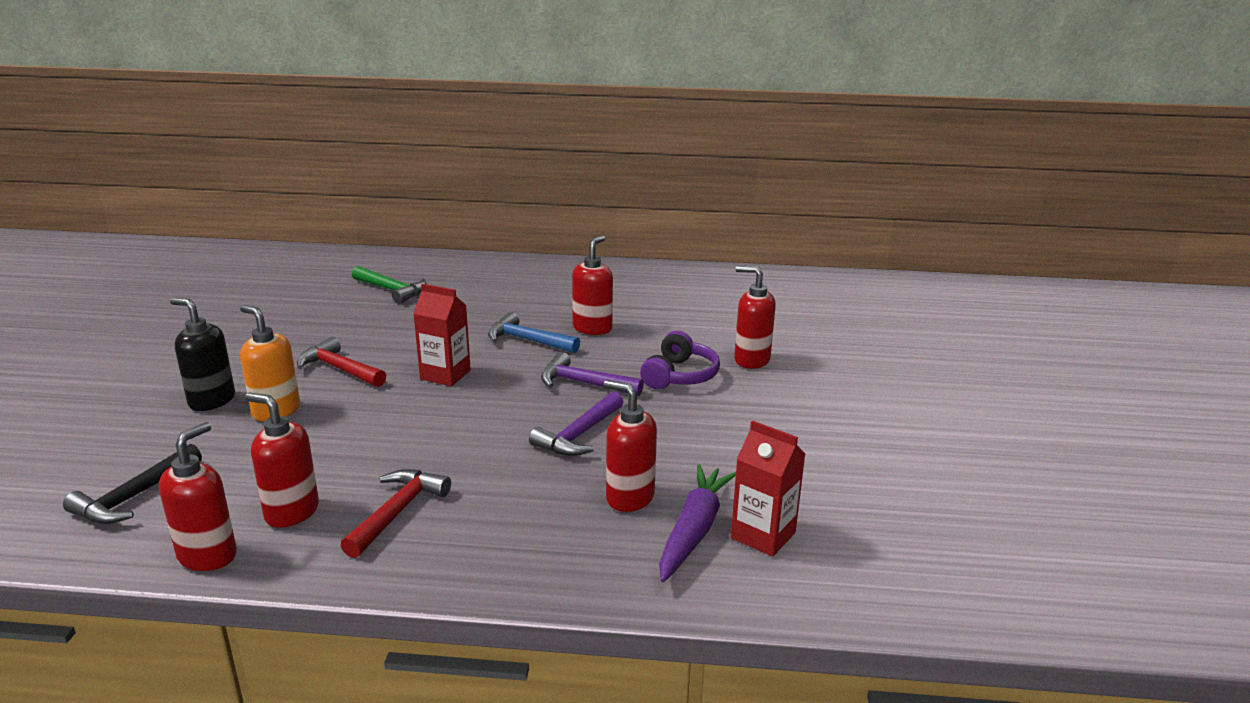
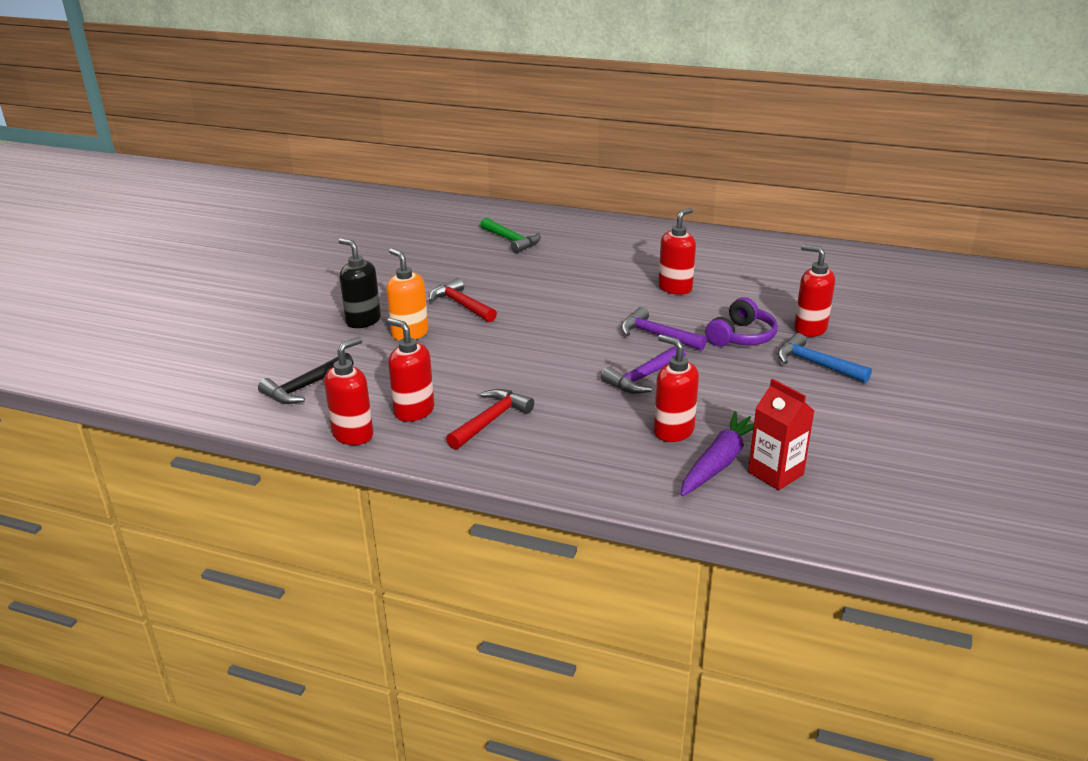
camera: 15 degrees right, 5 degrees up
red carton [413,284,471,386] -> none
blue hammer [488,312,580,353] -> blue hammer moved to [778,333,872,383]

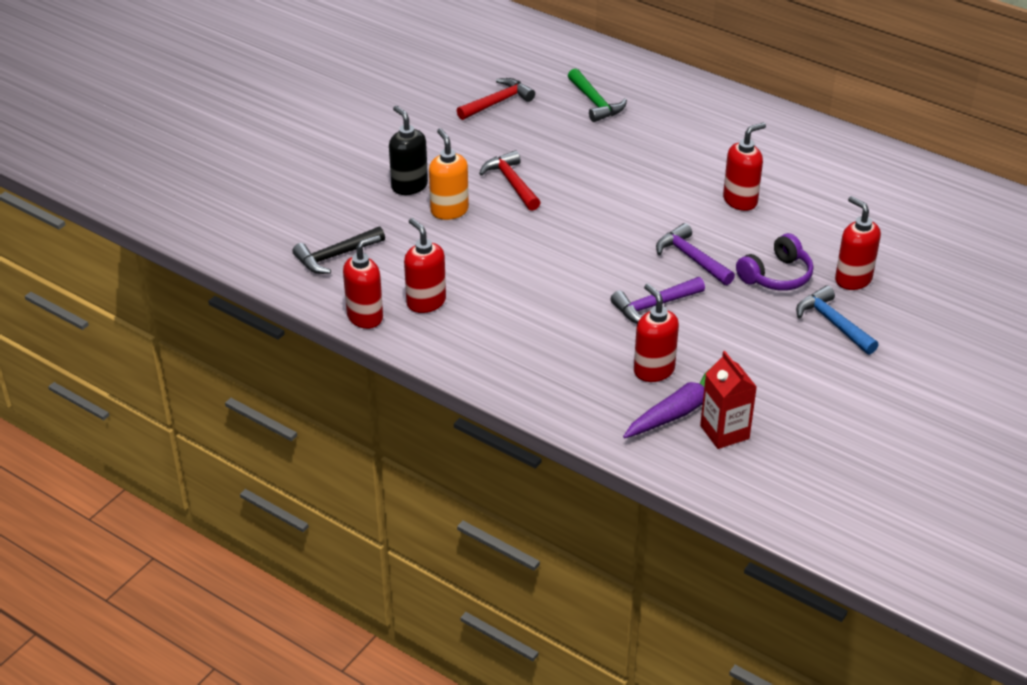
camera: 15 degrees right, 10 degrees up
red hammer [446,389,534,450] -> red hammer moved to [457,78,535,120]

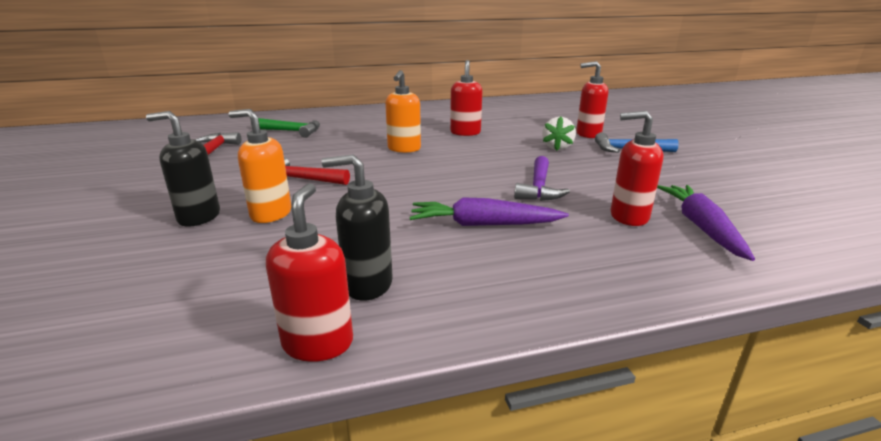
camera: 50 degrees left, 15 degrees down
black hammer [292,227,385,274] -> none
red soap dispenser [404,218,446,313] -> black soap dispenser [322,154,393,301]
purple hammer [656,223,735,285] -> none
red carton [700,351,757,449] -> none
purple headphones [736,233,813,291] -> white strawberry [542,116,576,151]
none -> orange soap dispenser [385,70,421,153]
none -> purple carrot [409,197,569,226]

